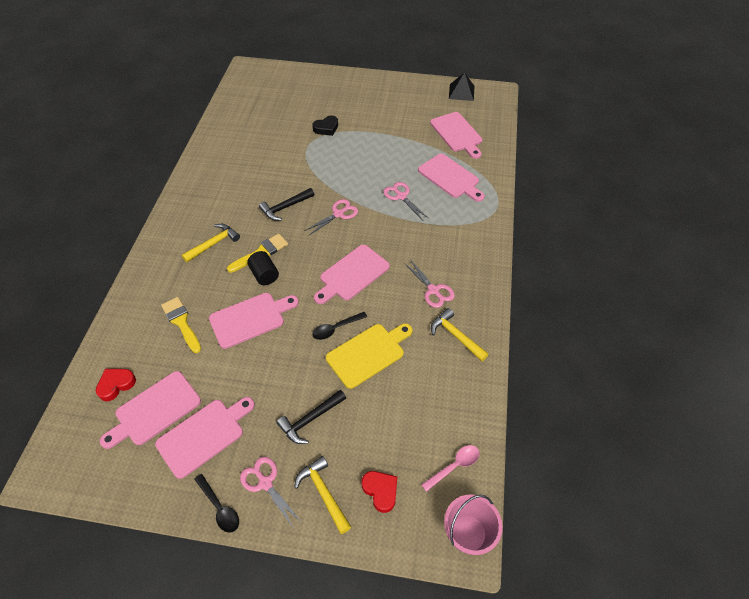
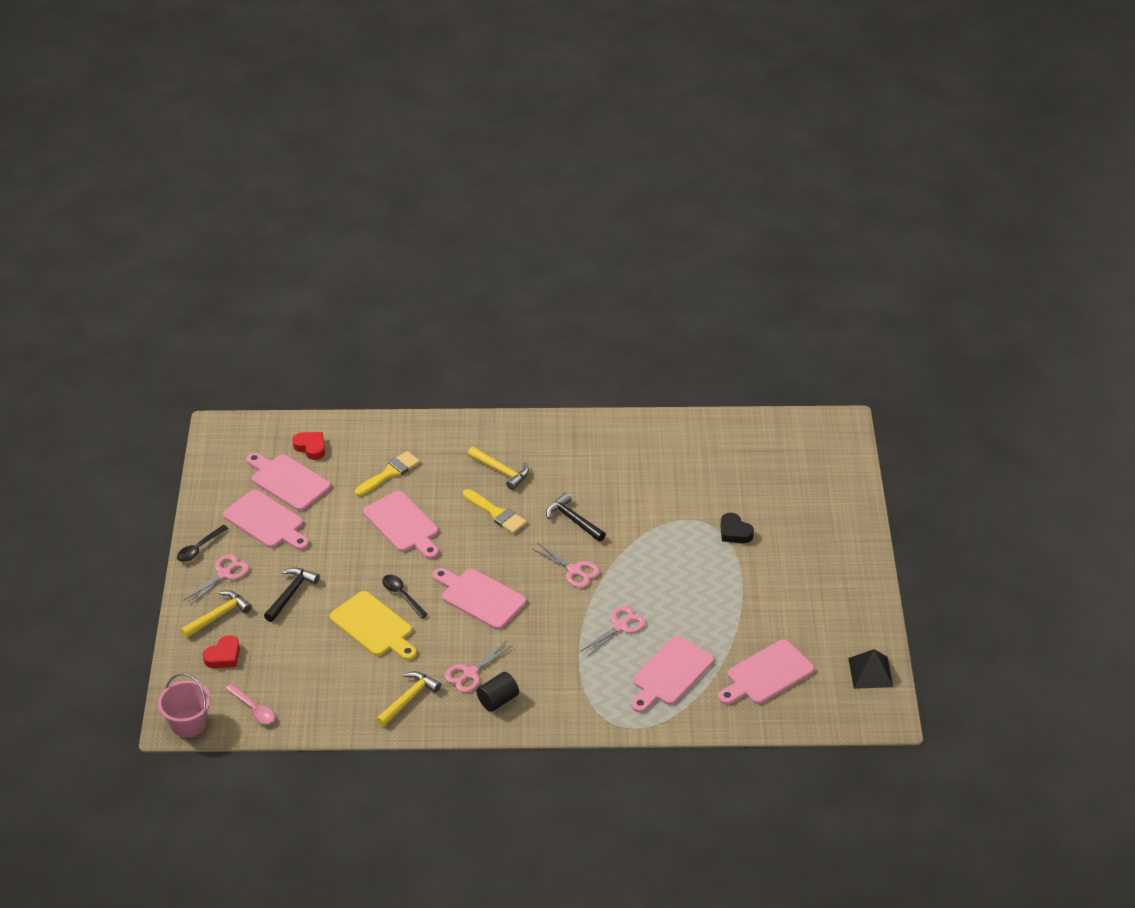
camera: 80 degrees right, 10 degrees down
black cylinder [247,251,279,285] -> black cylinder moved to [477,672,519,712]
black hammer [277,390,346,444] -> black hammer turned 75 degrees clockwise [264,567,320,622]

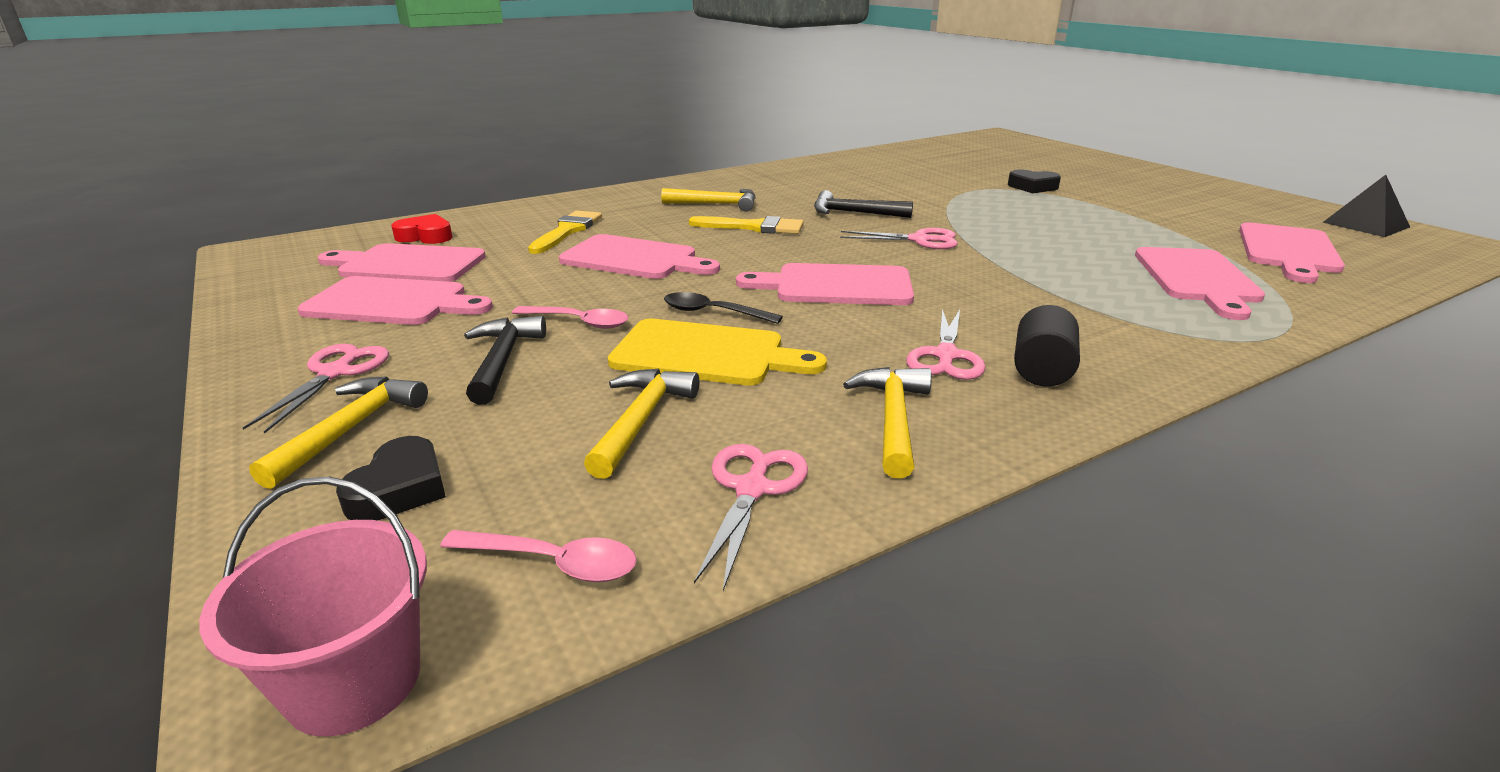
camera: 30 degrees left, 15 degrees down
black spoon [177,525,229,562] -> none
red heart [203,635,240,668] -> black heart [336,436,446,520]
pink scissors [580,606,646,657] -> pink scissors moved to [694,444,808,591]
none -> pink spoon [512,306,629,329]
none -> yellow hammer [584,369,699,479]

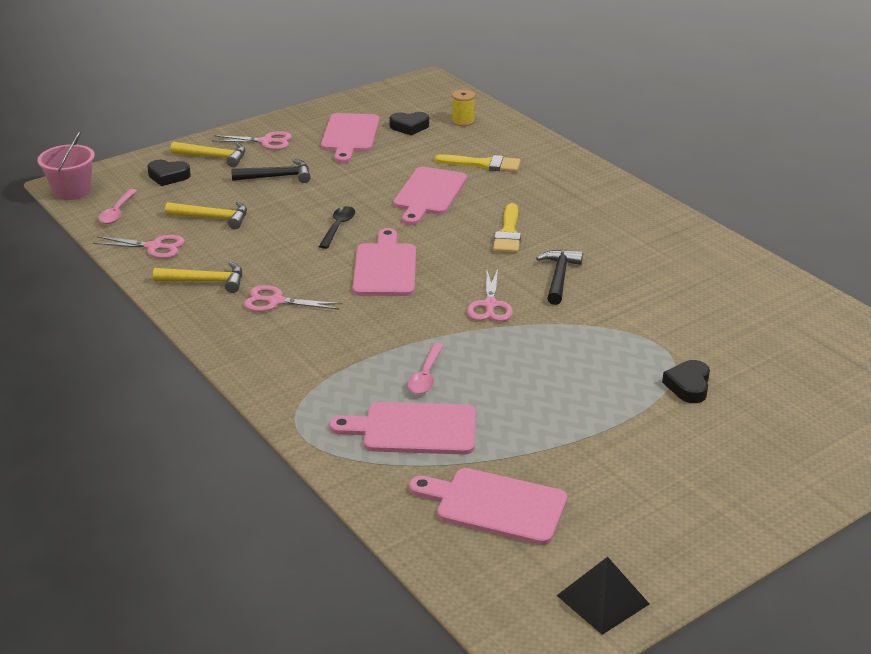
camera: 85 degrees right, 5 degrees up
pink cutting board [318,243,486,282] -> black heart [389,112,429,135]
red heart [391,214,453,244] -> yellow spool [452,90,475,126]
pink spoon [512,306,629,329] -> pink spoon moved to [407,343,444,394]
yellow cutting board [608,319,827,386] -> none
yellow hammer [661,188,756,212] -> none
black cylinder [1014,305,1080,387] -> none

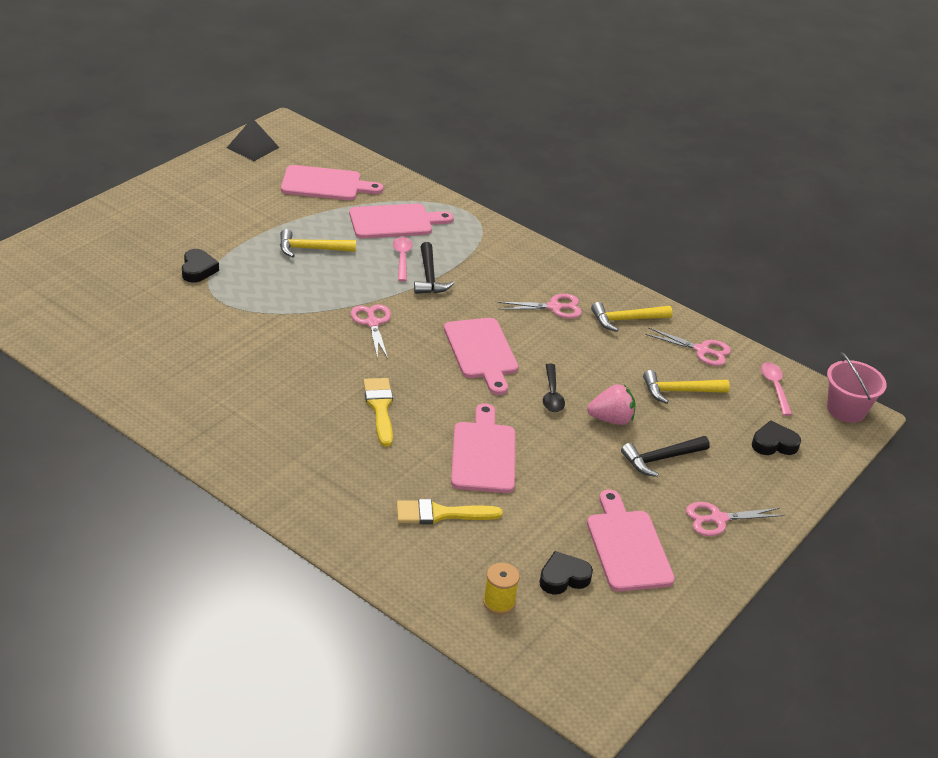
camera: 160 degrees right, 5 degrees up
pink scissors [93,235,185,259] -> pink scissors turned 150 degrees counterclockwise [645,327,731,366]
yellow hammer [170,142,245,167] -> yellow hammer moved to [280,229,356,257]
black hammer [536,250,583,305] -> black hammer moved to [414,242,454,294]
none -> pink strawberry [587,384,635,425]

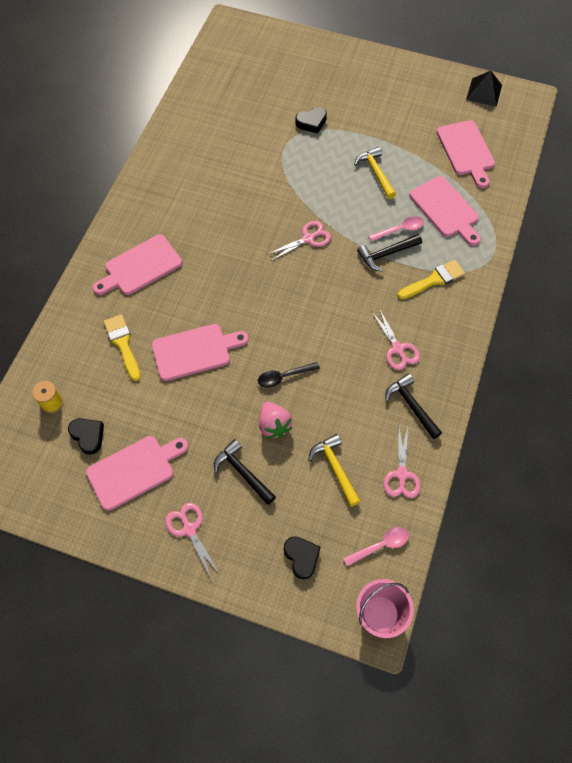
camera: 75 degrees right, 25 degrees up
yellow brush [363,378,393,447] -> yellow brush moved to [398,260,465,299]
pink cutting board [444,318,518,395] -> pink cutting board moved to [93,235,182,295]
yellow hammer [591,302,672,332] -> black hammer [385,373,442,439]

